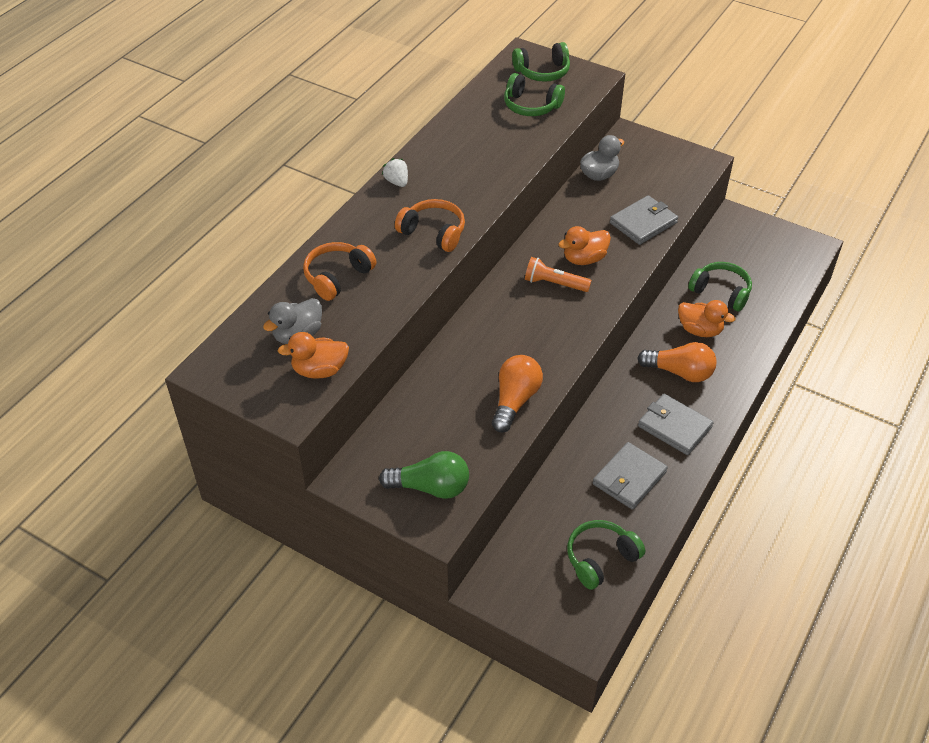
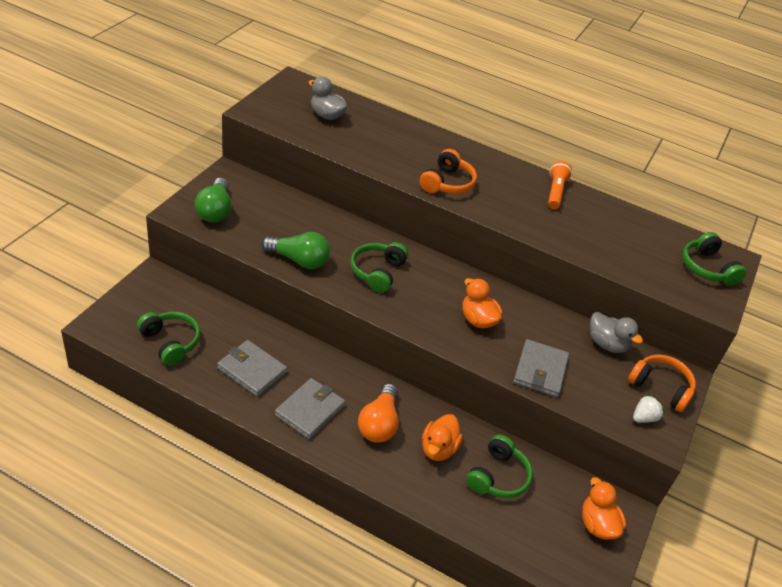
camera: 80 degrees right, 5 degrees down
orange duck [278,332,349,379] -> orange duck moved to [582,477,626,539]
orange headphones [303,242,377,301] -> orange headphones moved to [628,354,696,412]
white strawberry [382,158,408,187] -> white strawberry moved to [633,394,665,423]
orange light bulb [492,355,543,433] -> green light bulb [261,232,330,269]
green headphones [504,73,565,116] -> green headphones moved to [351,242,408,293]
orange flashlight [525,257,592,292] -> orange flashlight moved to [548,161,572,209]
grey wallet [610,195,678,245] -> grey wallet turned 60 degrees clockwise [514,339,569,397]

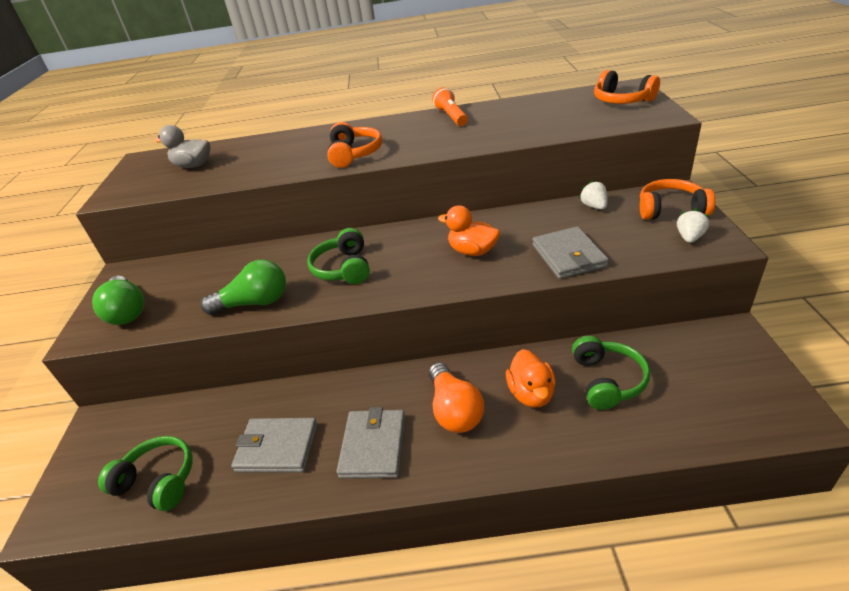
camera: 20 degrees left, 5 degrees down
orange duck [582,477,626,539] -> none
grey duck [590,312,643,353] -> white strawberry [579,180,607,209]
green headphones [682,232,746,286] -> orange headphones [594,70,660,104]

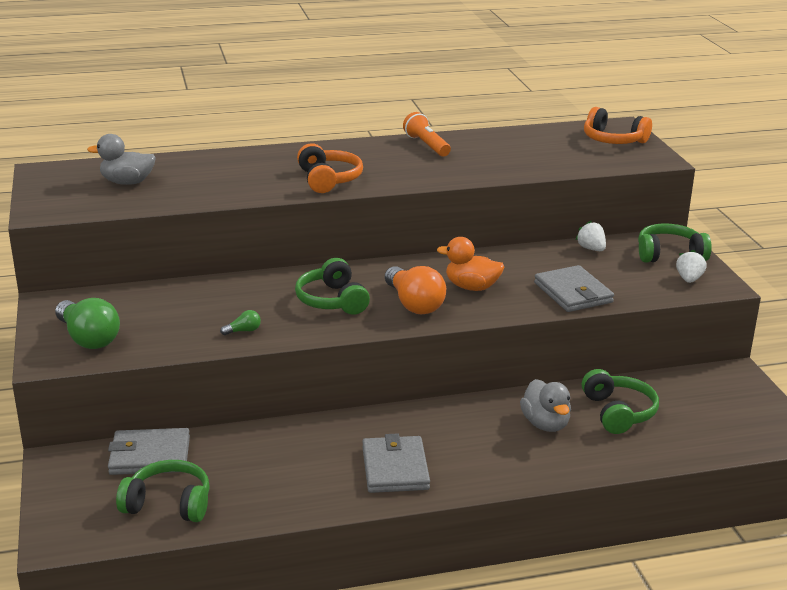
camera: 15 degrees left, 10 degrees down
green light bulb [201,259,286,315] -> green light bulb [220,310,261,335], size x0.43
grey wallet [231,418,318,473] -> grey wallet moved to [108,428,190,475]
orange light bulb [429,362,484,433] -> orange light bulb moved to [385,266,446,314]
orange duck [506,349,556,407] -> grey duck [520,379,571,432]
orange headphones [640,179,715,220] -> green headphones [638,223,712,263]

